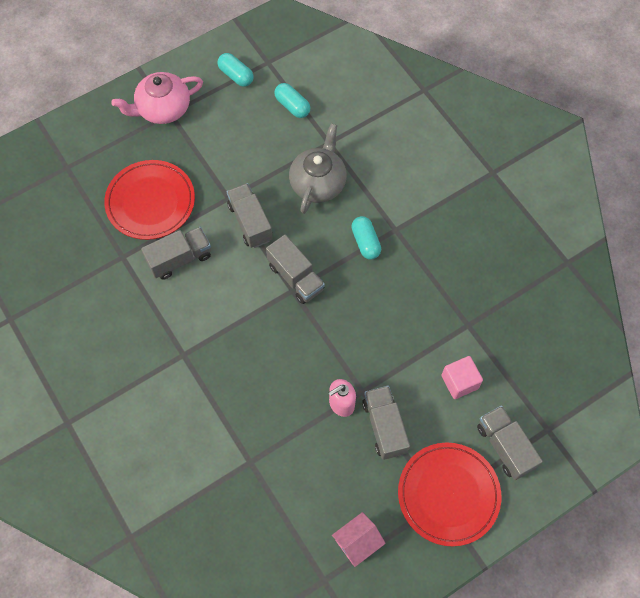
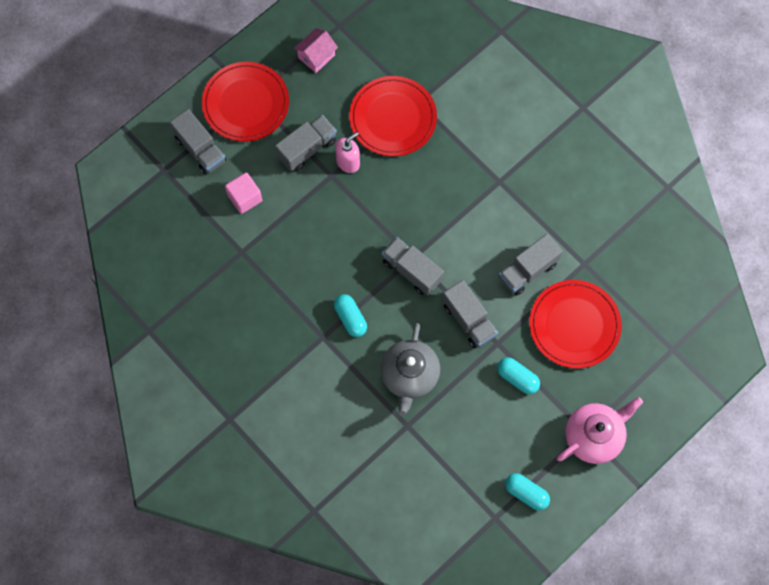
camera: 170 degrees right, 5 degrees up
turquoise capsule [274,83,310,118] -> turquoise capsule moved to [497,357,540,394]
grey truck [362,386,410,460] -> grey truck turned 105 degrees counterclockwise [275,115,337,171]
none -> red plate [349,76,437,157]

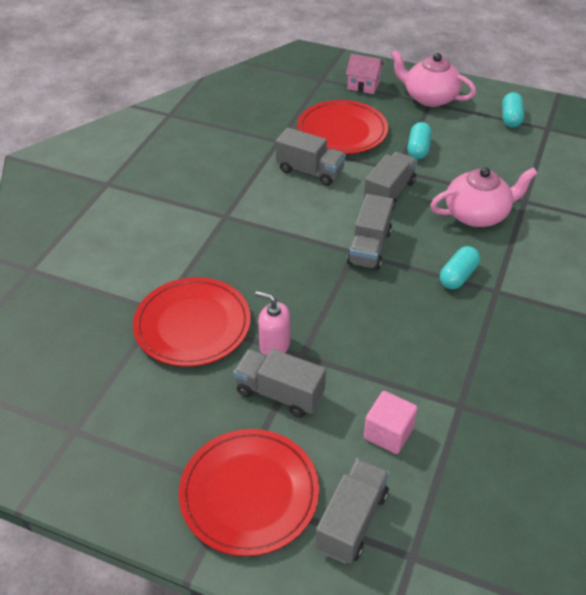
camera: 115 degrees left, 25 degrees down
pink house [294,28,338,73] -> pink house moved to [346,54,384,94]
grey teapot [380,323,440,416] -> pink teapot [430,167,538,227]

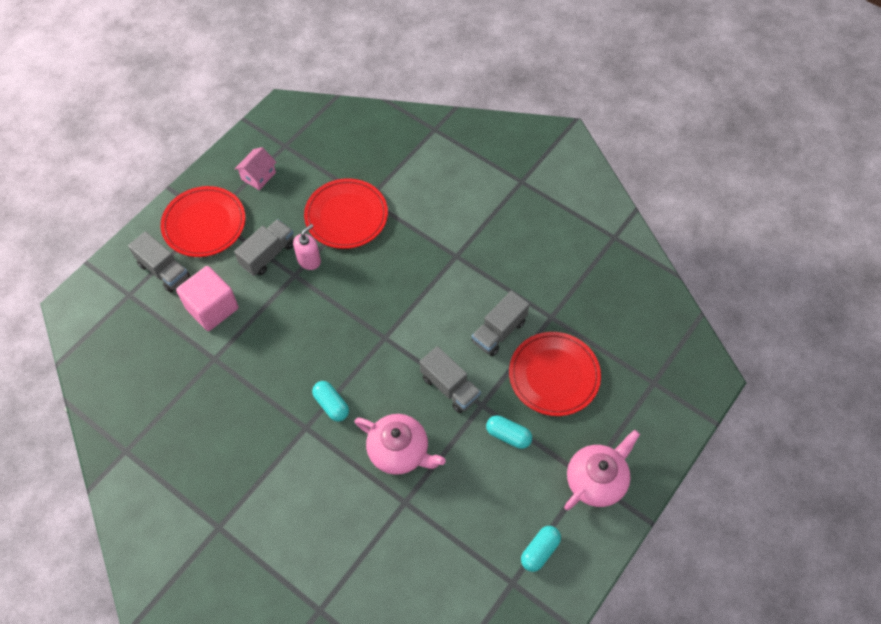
camera: 105 degrees right, 15 degrees up
pink house [346,54,384,94] -> pink house moved to [235,147,276,190]
grey truck [347,194,394,270] -> none
pink cube [364,391,417,454] -> pink cube [176,266,239,331], size x1.53
pink teapot [430,167,538,227] -> pink teapot turned 60 degrees counterclockwise [354,414,446,475]
turquoise capsule [502,92,524,128] -> turquoise capsule turned 75 degrees counterclockwise [521,526,561,572]

